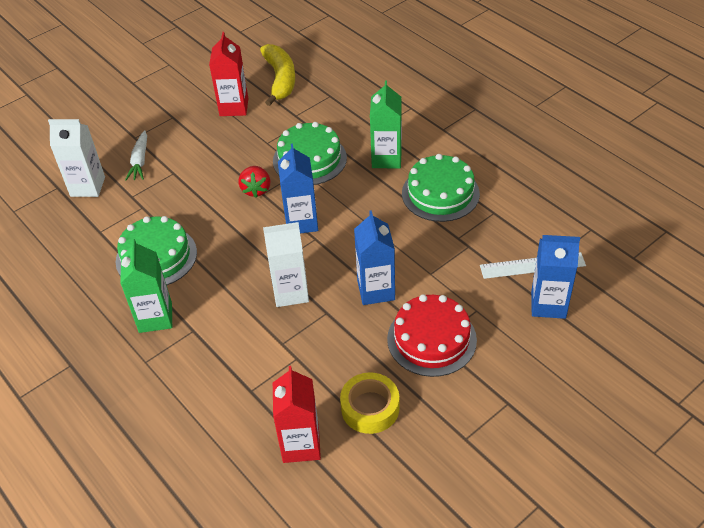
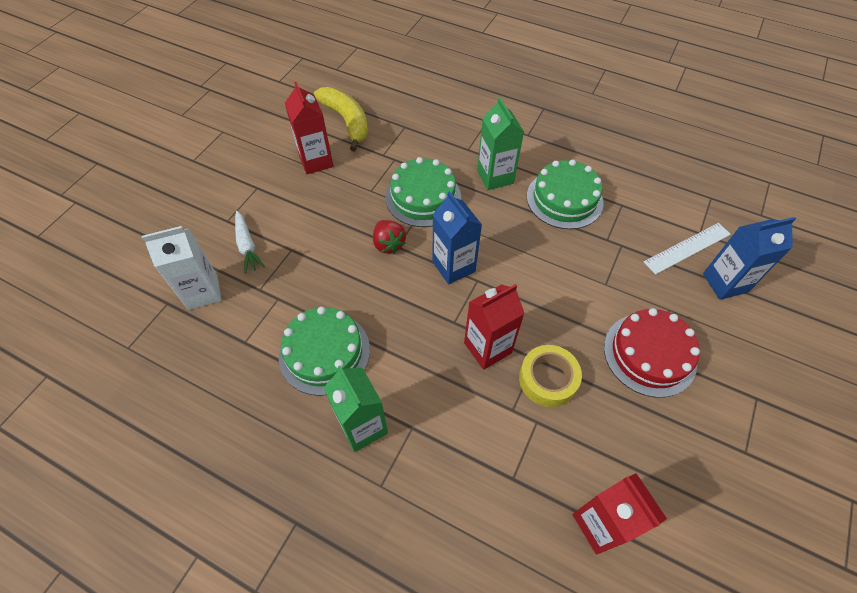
camera: 25 degrees left, 10 degrees up
white carton [263,222,309,307] -> red carton [464,284,525,370]
yellow tape [340,372,399,434] -> yellow tape moved to [519,345,582,407]
blue carton [354,210,395,305] -> none

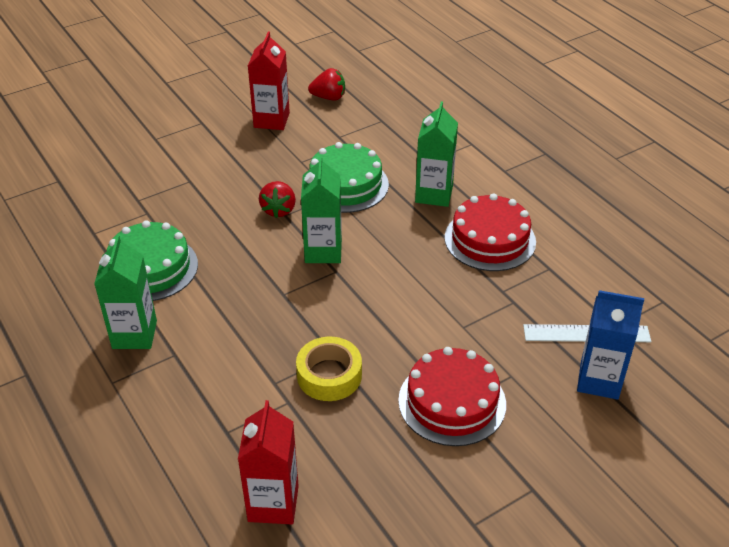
camera: 30 degrees right, 15 degrees down
white carton [142,226,222,310] -> none
white carrot [235,211,265,274] -> none
yellow banana [314,87,368,151] -> red strawberry [308,68,345,101]
blue carton [432,191,482,285] -> green carton [301,155,342,263]
red carton [464,284,525,370] -> none
green cake [527,159,604,229] -> red cake [445,193,536,271]

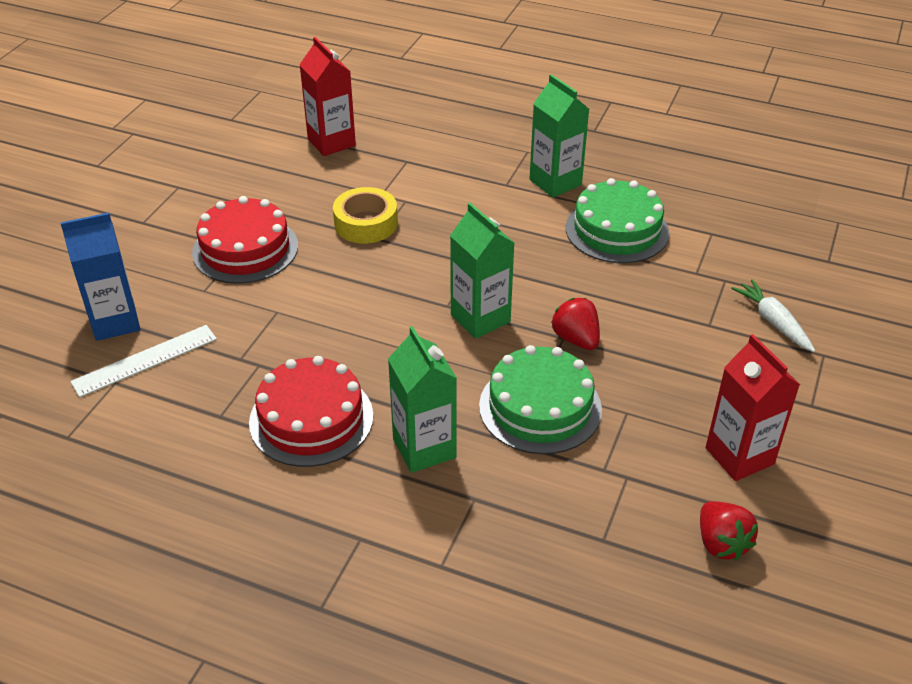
camera: 145 degrees right, 0 degrees up
red strawberry [308,68,345,101] -> red strawberry turned 75 degrees counterclockwise [700,501,758,561]
none -> white carrot [731,279,815,352]

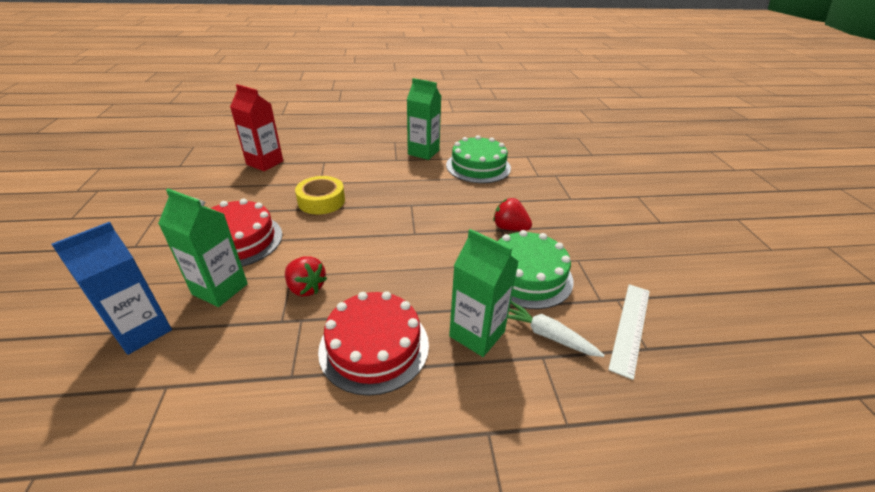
camera: 30 degrees left, 5 degrees down
white ruler [70,325,217,397] -> white ruler moved to [608,284,650,380]
green carton [450,203,514,339] -> green carton moved to [158,188,248,307]
red strawberry [700,501,758,561] -> red strawberry moved to [285,256,327,297]
red carton [706,334,800,481] -> none
white carrot [731,279,815,352] -> white carrot moved to [508,301,605,357]

